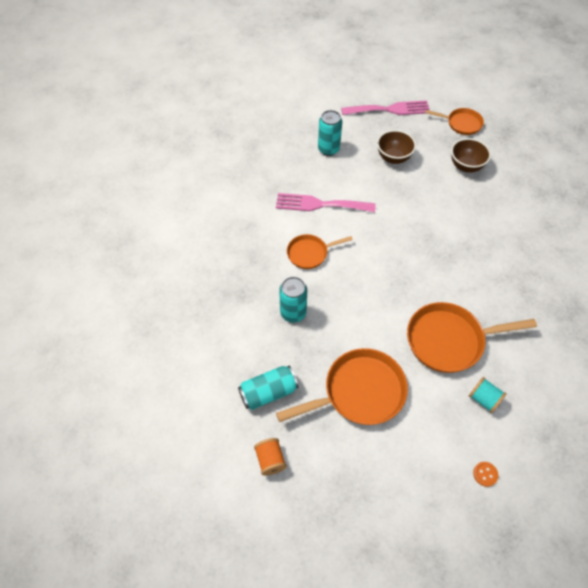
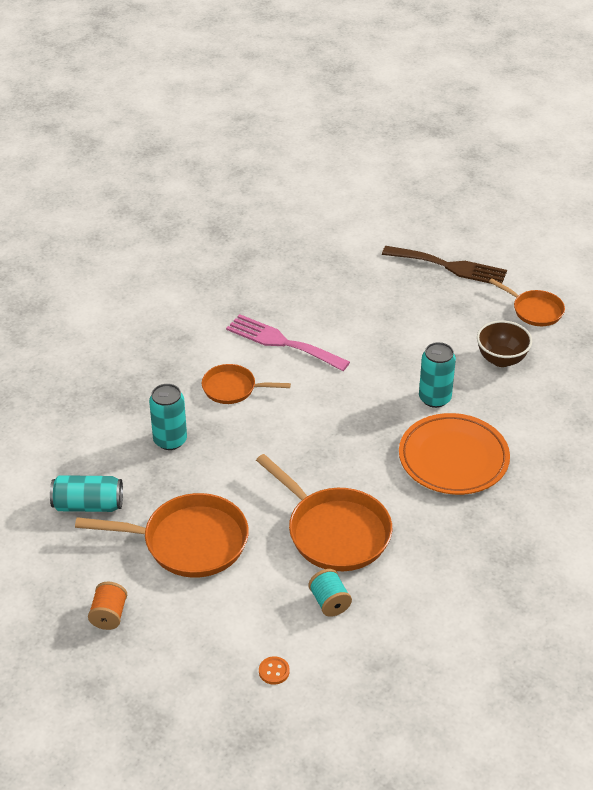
camera: 25 degrees right, 15 degrees down
orange spool [254,438,287,476] -> orange spool moved to [88,582,127,630]
turquoise can [318,110,342,156] -> turquoise can moved to [419,342,456,408]
pink fork [341,100,430,115] -> brown fork [382,246,507,284]
brown bowl [377,130,416,164] -> none
orange pan [407,302,537,373] -> orange pan turned 150 degrees counterclockwise [256,454,392,571]
none -> orange plate [399,413,510,495]

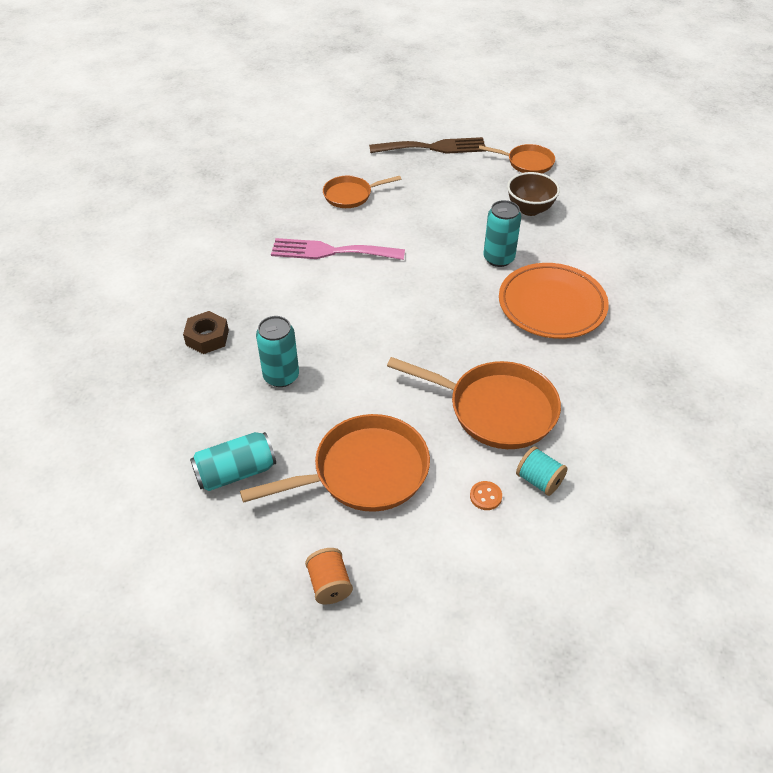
camera: 25 degrees left, 5 degrees up
orange pan [202,364,291,404] -> orange pan moved to [323,176,401,208]
orange button [259,656,290,685] -> orange button moved to [470,481,502,510]
none -> brown nut [183,311,229,354]

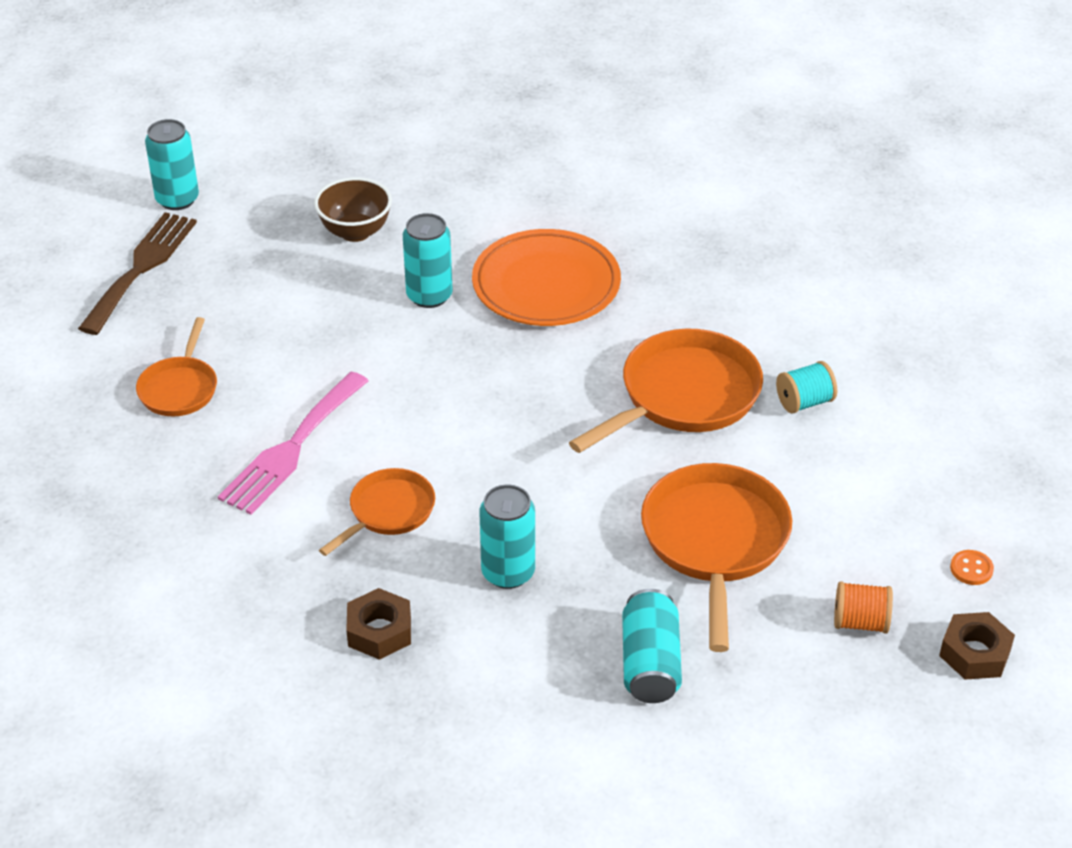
camera: 65 degrees left, 5 degrees down
orange button [470,481,502,510] -> orange button moved to [950,550,994,585]
orange pan [479,144,555,174] -> orange pan moved to [319,468,435,556]
none -> turquoise can [145,119,199,210]
none -> brown nut [939,612,1015,680]

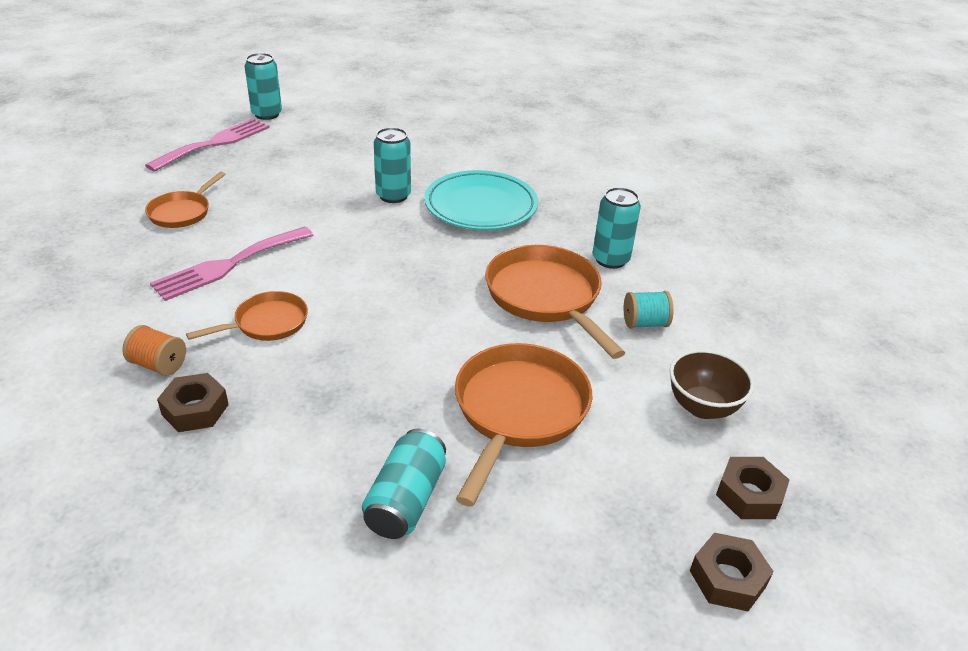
camera: 15 degrees right, 5 degrees down
brown fork [78,212,197,335] -> pink fork [145,118,270,172]
brown bowl [314,177,392,242] -> brown bowl moved to [670,349,754,419]
orange plate [472,229,621,326] -> turquoise plate [424,170,538,230]
turquoise can [480,485,535,589] -> turquoise can moved to [593,187,641,269]
orange pan [569,329,763,453] -> orange pan turned 90 degrees counterclockwise [485,245,625,359]
orange spool [834,581,893,634] -> orange spool moved to [122,325,186,376]
orange button [950,550,994,585] -> brown nut [716,457,789,519]

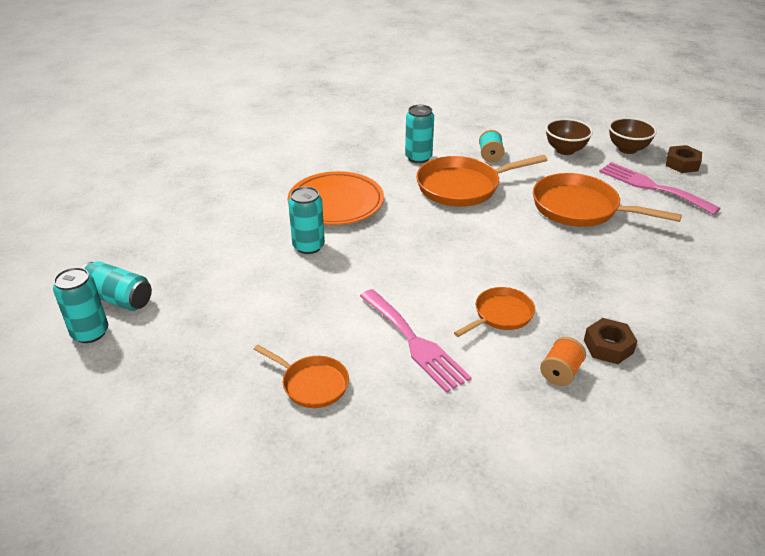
camera: 80 degrees left, 0 degrees up
pink fork [145,118,270,172] -> pink fork moved to [599,162,721,215]
orange pan [186,291,308,341] -> orange pan turned 75 degrees clockwise [454,287,535,337]
turquoise can [362,429,446,539] -> turquoise can moved to [82,261,152,311]
turquoise plate [424,170,538,230] -> orange plate [288,171,384,225]
brown nut [716,457,789,519] -> brown bowl [609,117,657,154]

